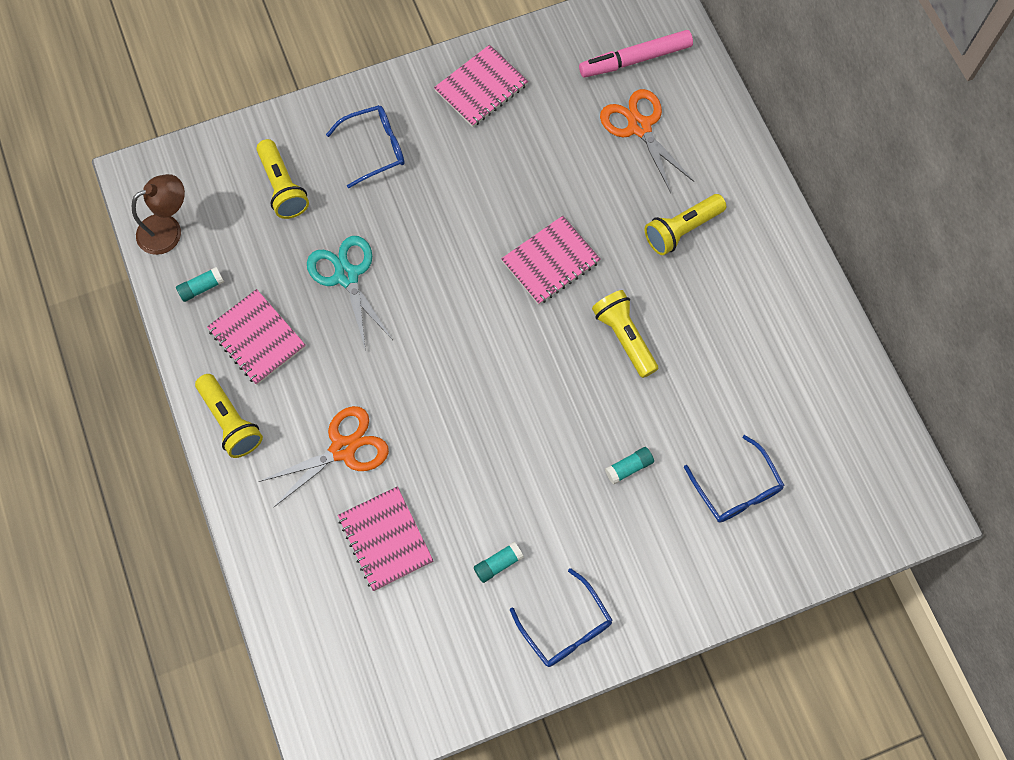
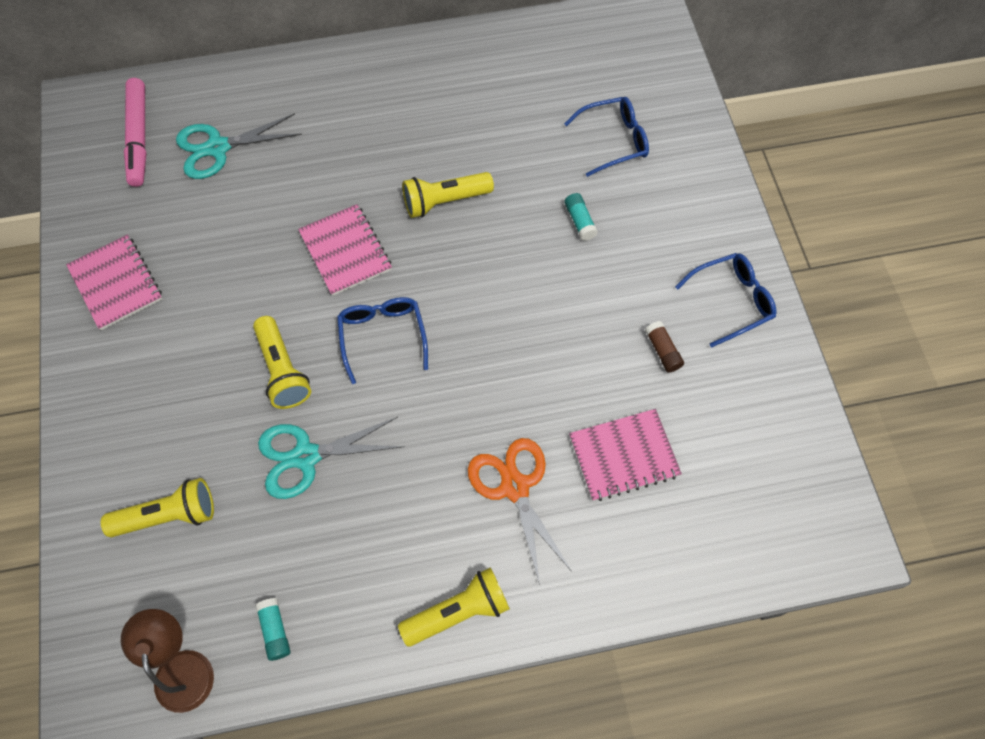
camera: 80 degrees left, 5 degrees down
pink notebook [207,289,306,385] -> none
blue glasses [326,105,405,189] -> blue glasses moved to [337,297,428,384]
turquoise glue stick [474,542,524,583] -> brown glue stick [645,321,684,372]
orange scissors [600,89,694,193] -> turquoise scissors [176,113,302,179]
yellow flashlight [645,194,726,255] -> yellow flashlight moved to [253,316,311,409]

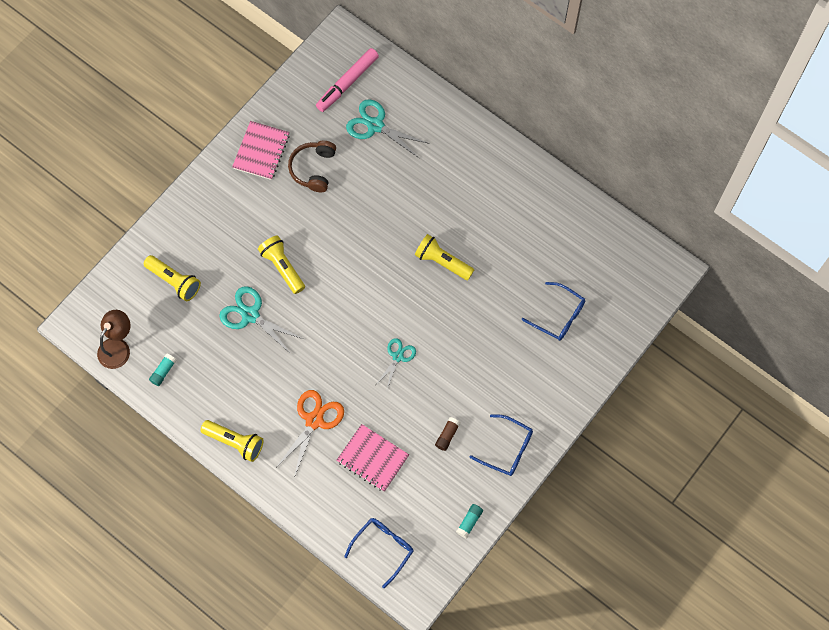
camera: 50 degrees right, 5 degrees up
yellow flashlight [253,316,311,409] -> yellow flashlight turned 120 degrees clockwise [258,235,305,294]
pink notebook [298,204,392,296] -> none
blue glasses [337,297,428,384] -> blue glasses moved to [344,518,413,588]
turquoise glue stick [564,193,598,241] -> turquoise glue stick moved to [456,504,483,538]
none -> brown headphones [288,141,336,192]
none -> turquoise scissors [377,338,416,389]

